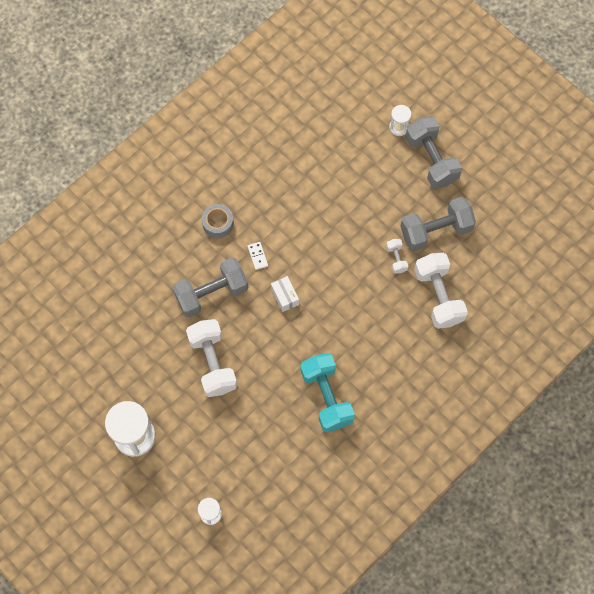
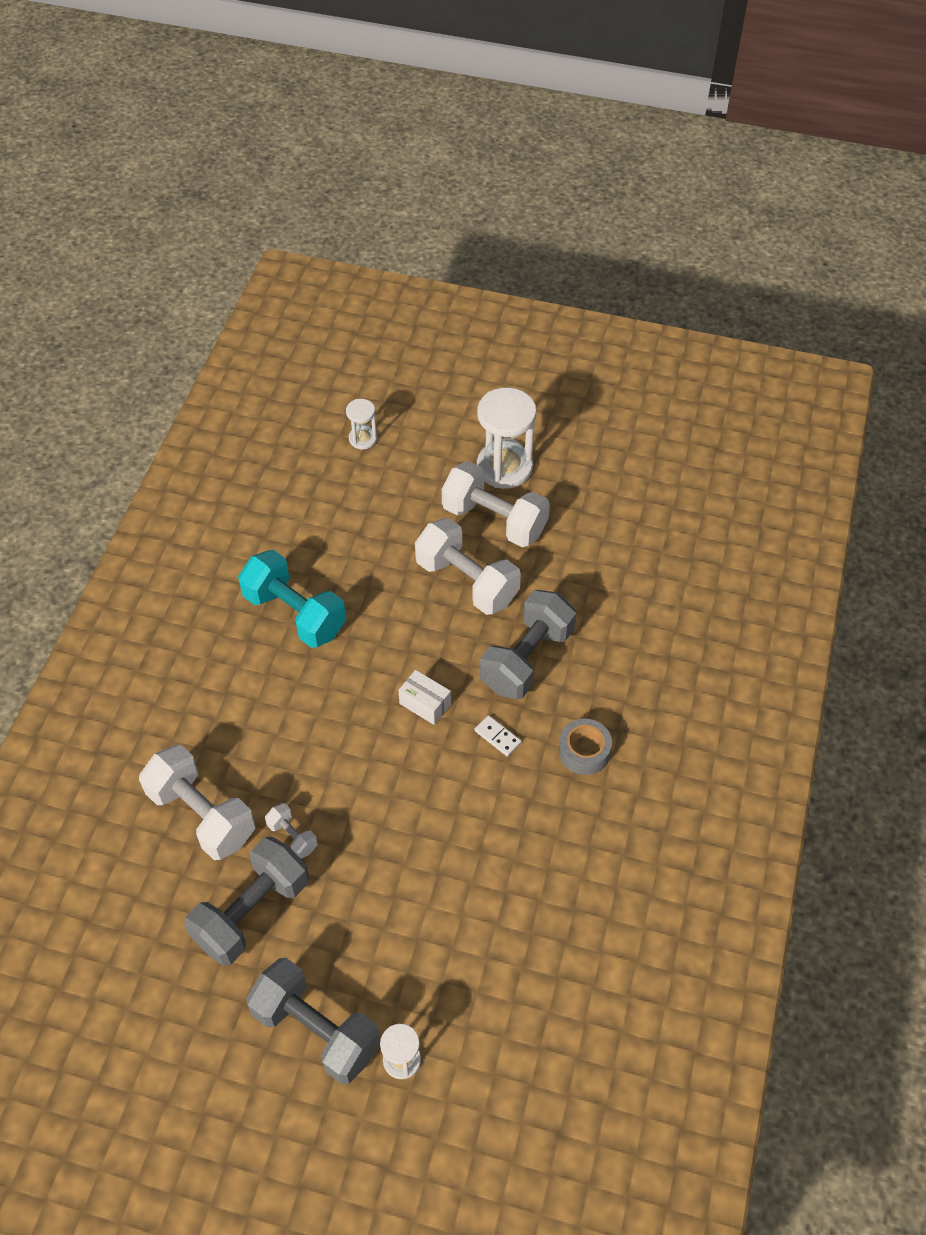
camera: 150 degrees right, 15 degrees down
none -> white dumbbell [442,461,550,547]

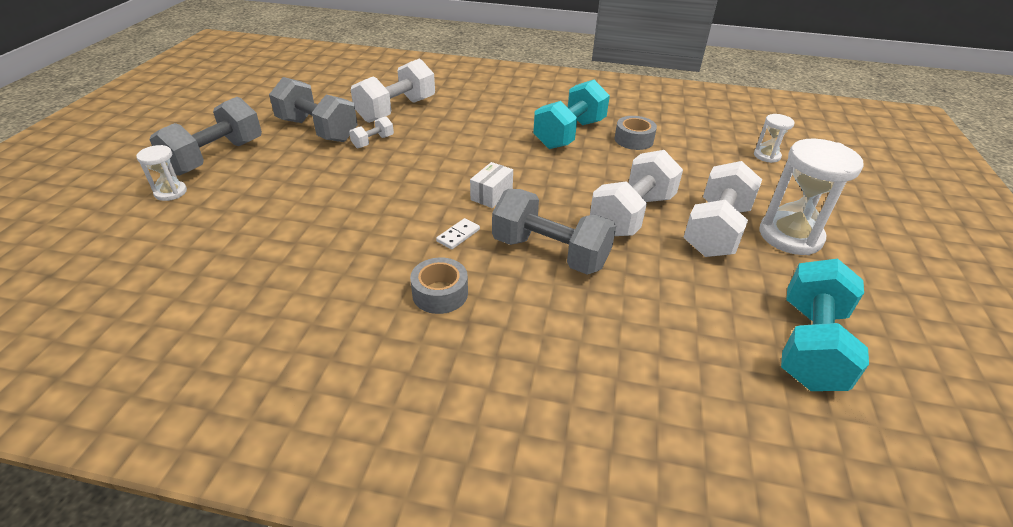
camera: 85 degrees right, 15 degrees down
none -> grey tape [615,116,657,150]
none -> turquoise dumbbell [781,259,869,391]

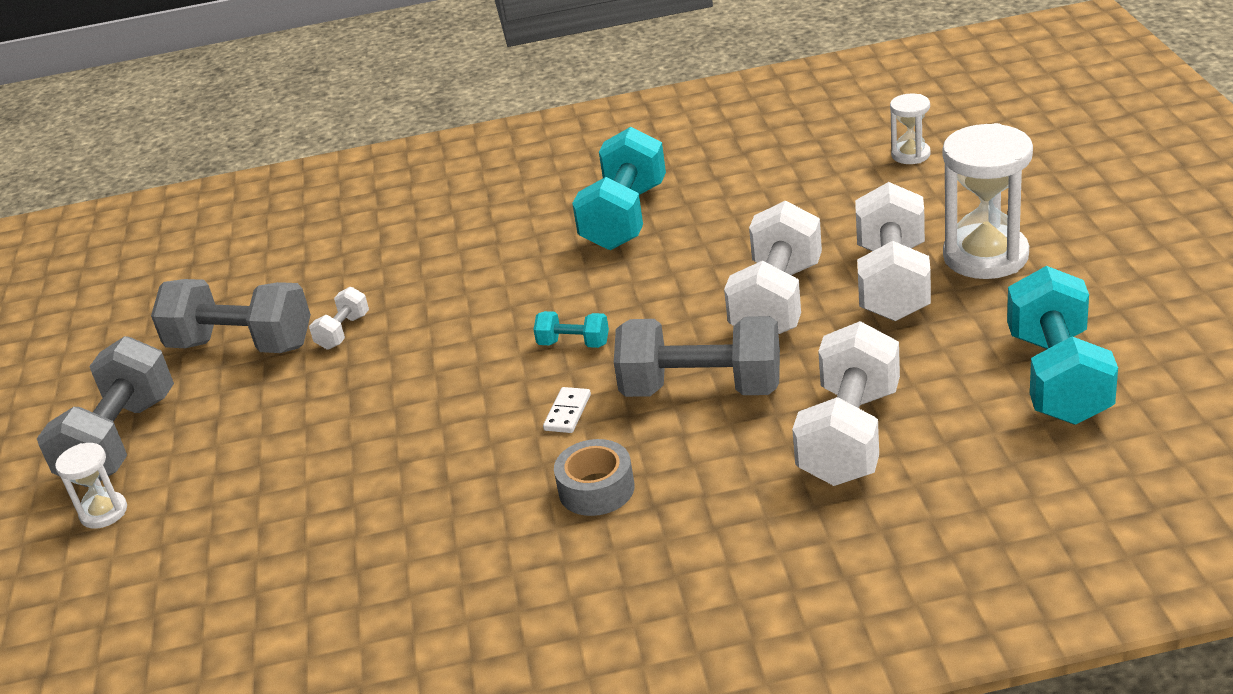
camera: 15 degrees left, 5 degrees down
white dumbbell [351,58,435,123] -> white dumbbell moved to [792,321,900,486]
white box [470,162,513,208] -> turquoise dumbbell [533,311,609,348]
grey tape [615,116,657,150] -> none

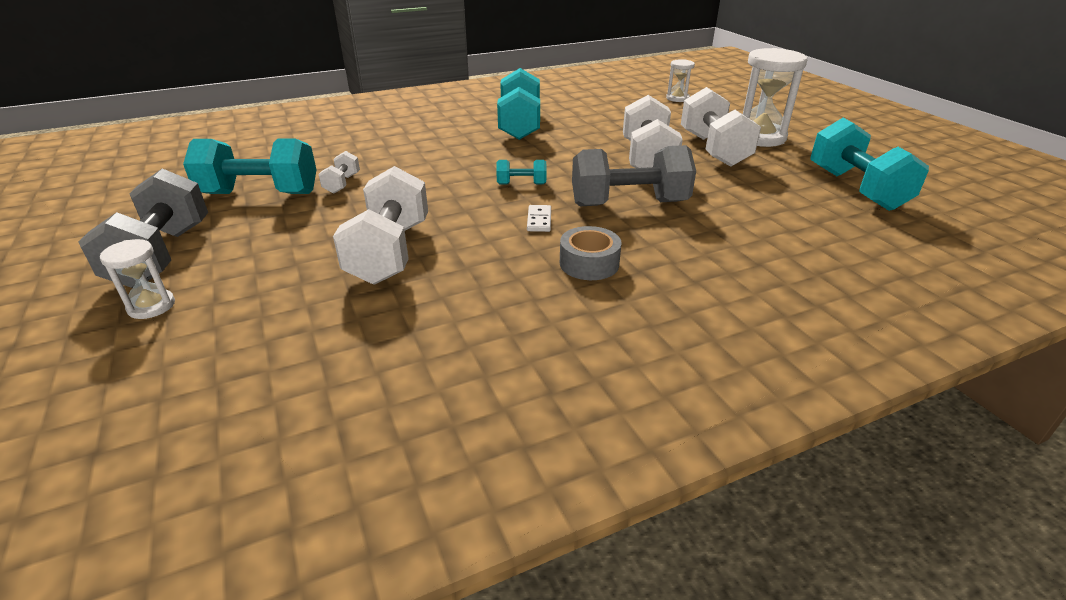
camera: 20 degrees left, 0 degrees up
grey dumbbell [151,279,311,353] -> turquoise dumbbell [183,138,317,194]
white dumbbell [792,321,900,486] -> white dumbbell moved to [333,166,428,285]

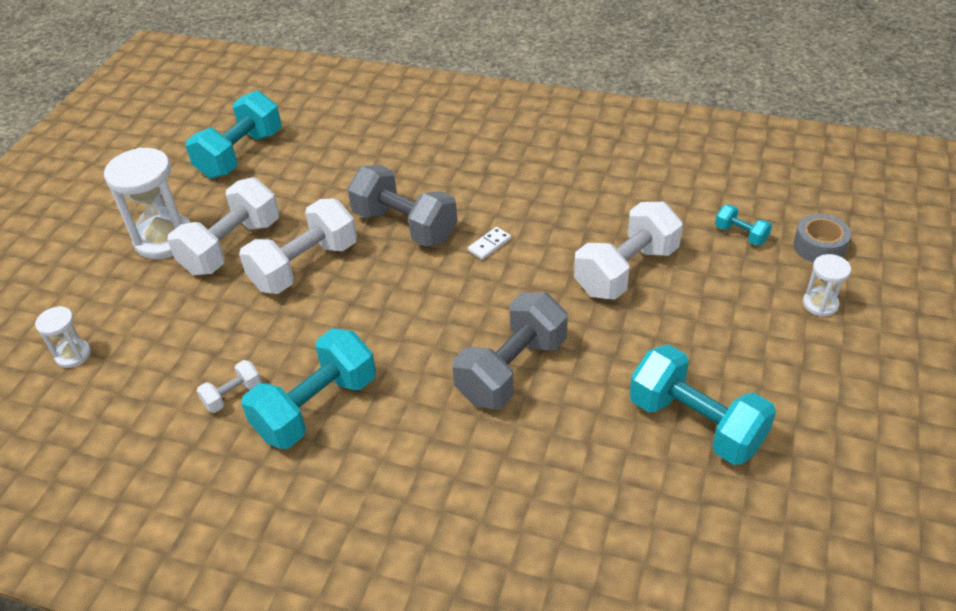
camera: 135 degrees left, 10 degrees up
grey dumbbell [78,169,208,288] -> grey dumbbell moved to [452,293,568,409]
white dumbbell [318,151,360,194] -> white dumbbell moved to [197,360,262,413]
turquoise dumbbell [496,160,546,184] -> turquoise dumbbell moved to [715,204,772,246]
grey tape [560,226,622,280] -> grey tape moved to [793,214,851,263]

